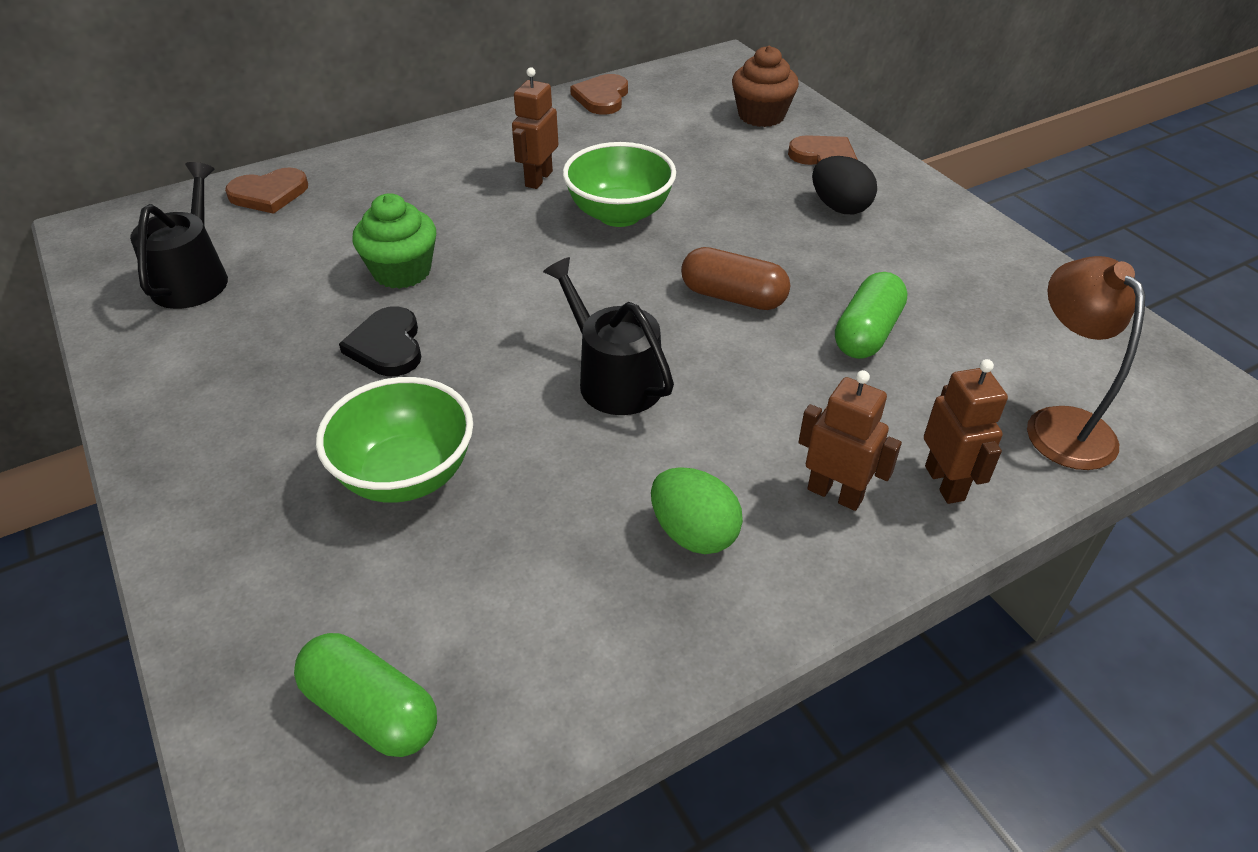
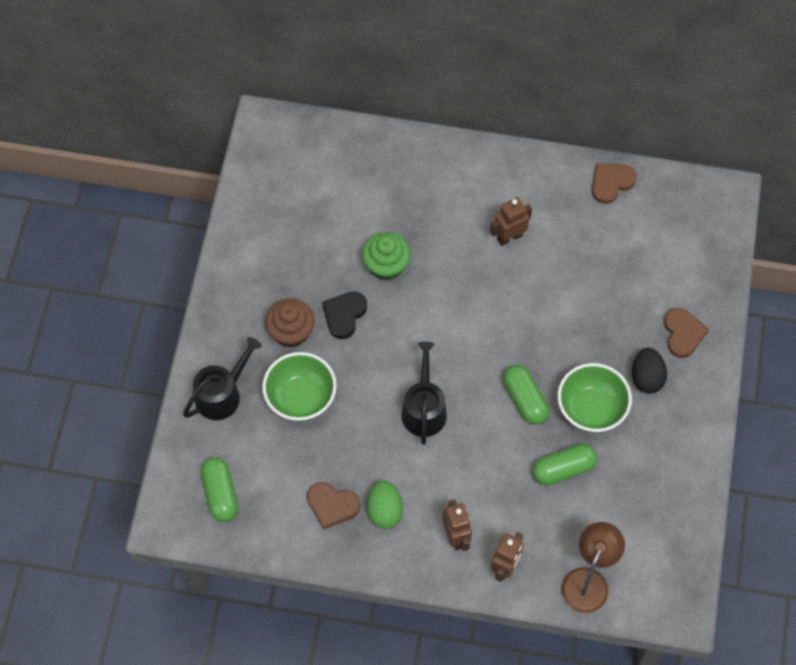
camera: 40 degrees right, 20 degrees up
black watering can [130,162,228,309] -> black watering can moved to [183,337,262,420]
brown heart [225,168,308,214] -> brown heart moved to [307,482,361,529]
green bowl [563,142,676,227] -> green bowl moved to [558,363,632,433]
brown capsule [681,247,790,310] -> green capsule [503,365,549,425]
brown cupcake [732,46,799,127] -> brown cupcake moved to [265,298,315,348]

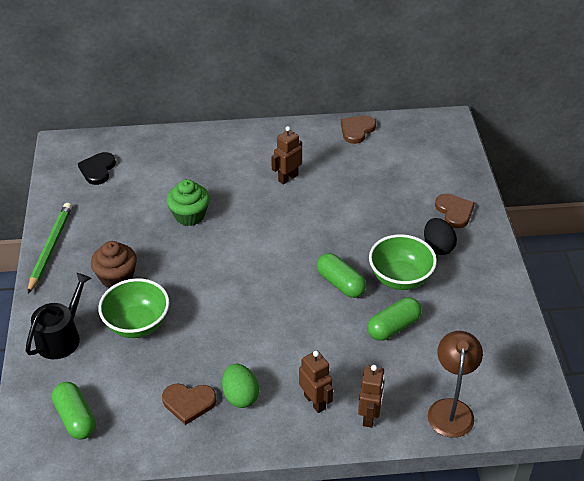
camera: 15 degrees left, 20 degrees down
black heart [322,291,367,339] -> black heart moved to [78,152,116,185]
black watering can [401,342,447,445] -> none
none -> green pencil [28,203,72,294]

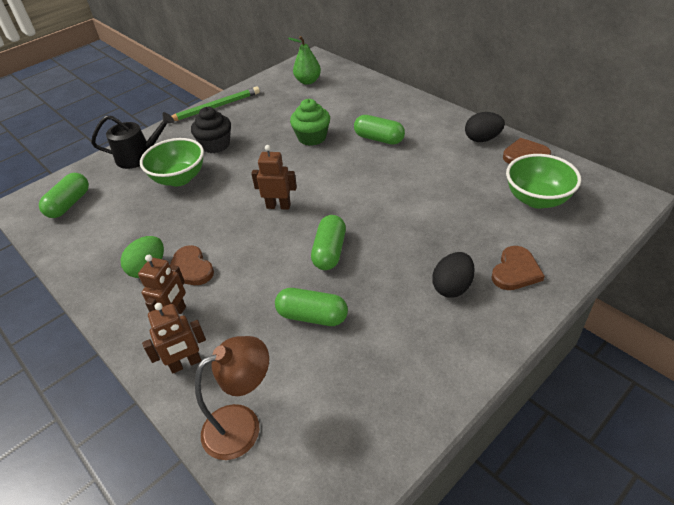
camera: 55 degrees right, 0 degrees up
black heart [78,152,116,185] -> green pear [288,36,321,85]
brown cupcake [91,241,137,288] -> black cupcake [191,107,231,153]
brown heart [162,383,216,425] -> brown heart moved to [170,245,214,285]
brown robot [271,126,302,185] -> brown robot moved to [251,145,297,210]
green bowl [369,234,437,290] -> green bowl moved to [506,154,581,208]
none -> green capsule [354,115,405,145]
none -> black egg [465,112,505,142]

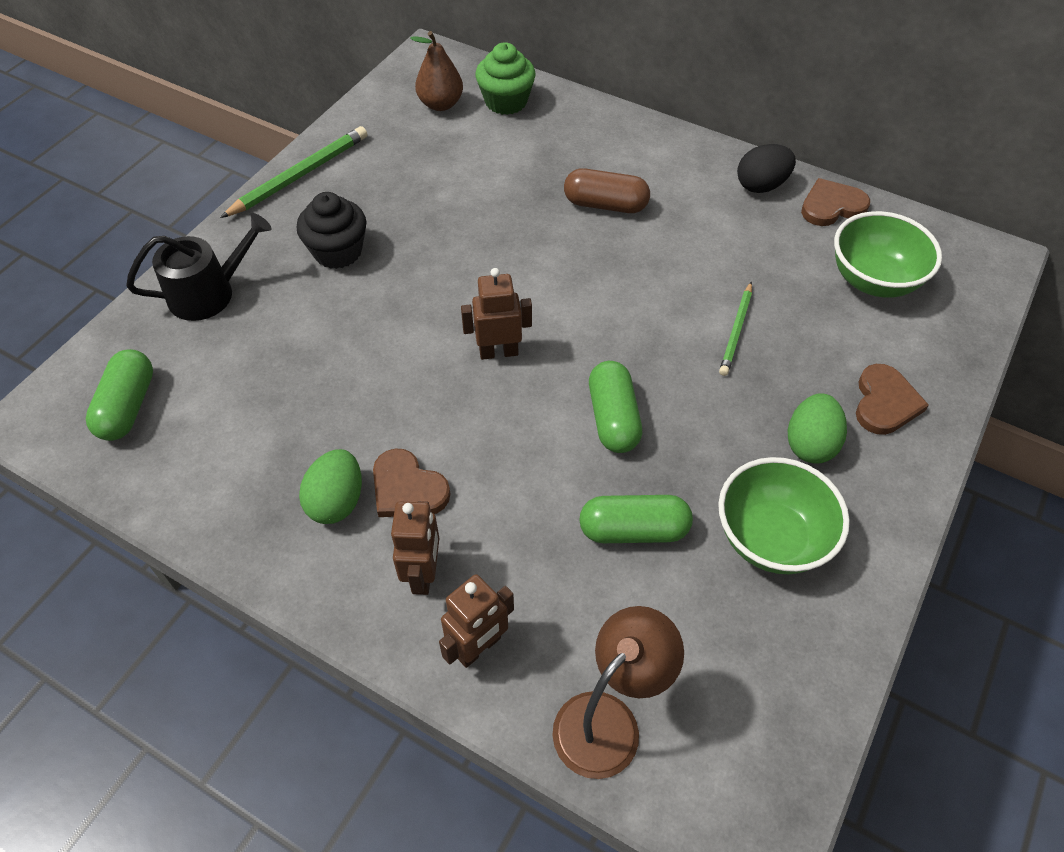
camera: 20 degrees left, 10 degrees up
green bowl [140,138,204,187] -> green bowl moved to [718,457,850,574]
green pear [288,36,321,85] -> brown pear [410,31,463,111]
green cupcake [290,99,330,146] -> green cupcake moved to [475,42,536,115]
green capsule [354,115,405,145] -> brown capsule [564,168,650,213]
black egg [432,252,475,298] -> green egg [787,393,847,464]
none -> green pencil [719,282,752,376]

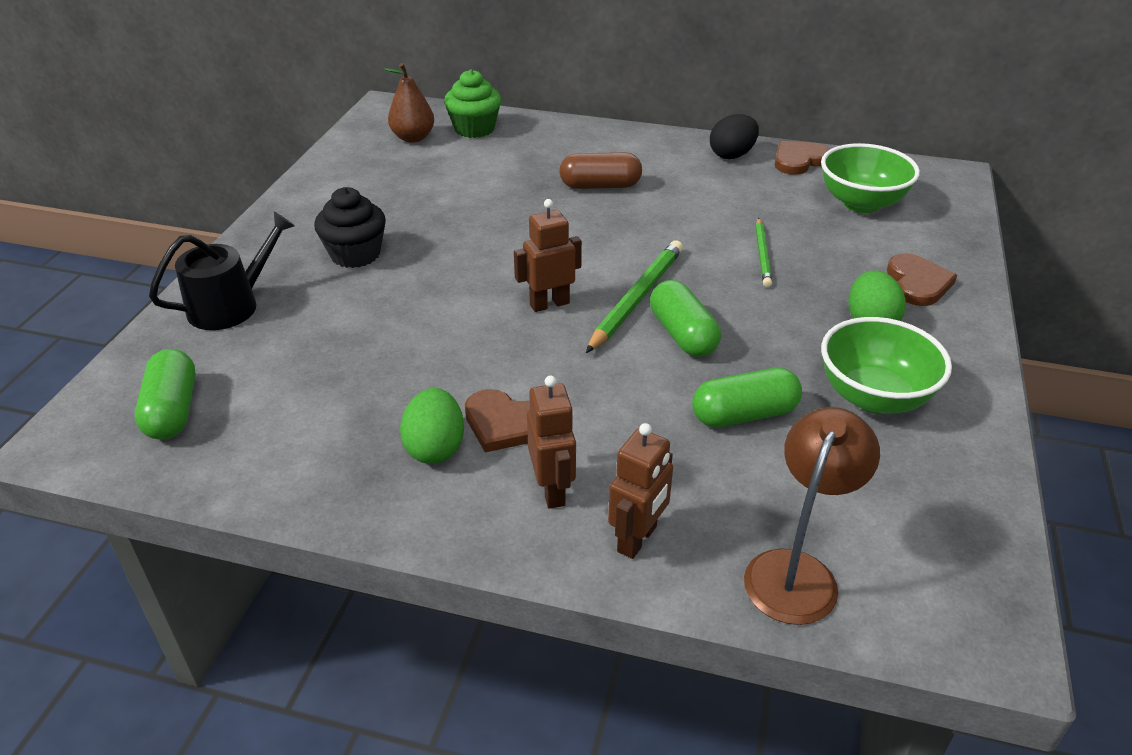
camera: 15 degrees left, 15 degrees down
green pencil [220,126,367,218] -> green pencil moved to [586,240,683,353]

